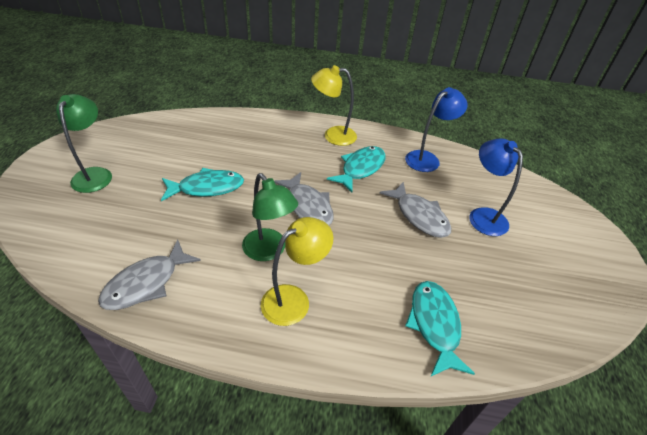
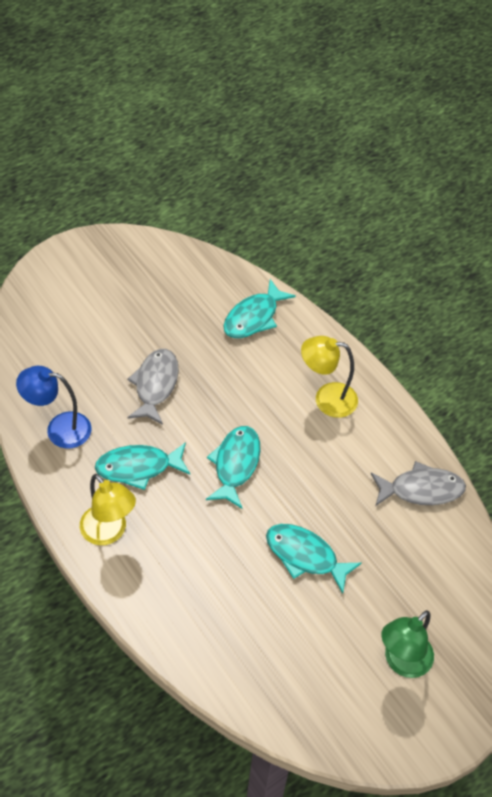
camera: 135 degrees left, 10 degrees up
green lamp [242,173,298,261] -> none
grey fish [274,172,334,225] -> turquoise fish [206,426,261,509]
blue lamp [469,138,523,236] -> none

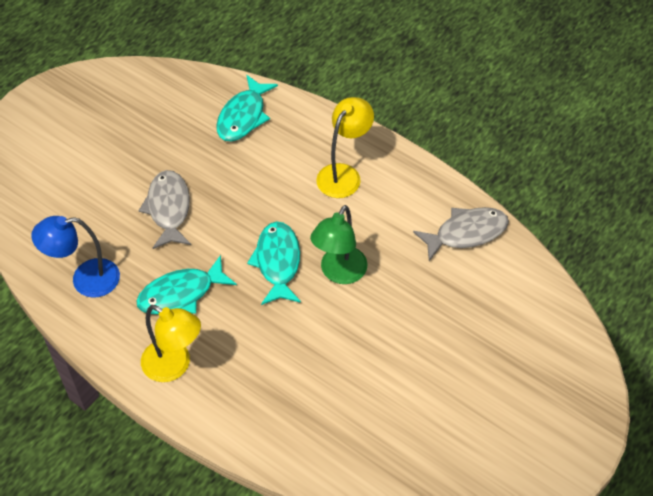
camera: 15 degrees left, 0 degrees up
turquoise fish [266,524,362,594] -> none
yellow lamp [301,336,358,418] -> yellow lamp turned 135 degrees clockwise [316,97,374,198]
green lamp [381,610,434,678] -> green lamp moved to [310,205,367,284]

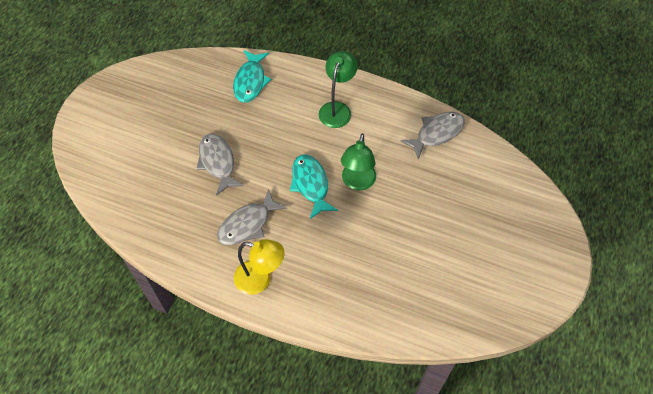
camera: 15 degrees left, 5 degrees up
blue lamp [31,216,120,298] -> none
turquoise fish [136,255,237,314] -> grey fish [217,189,287,245]
yellow lamp [316,97,374,198] -> green lamp [319,51,358,128]

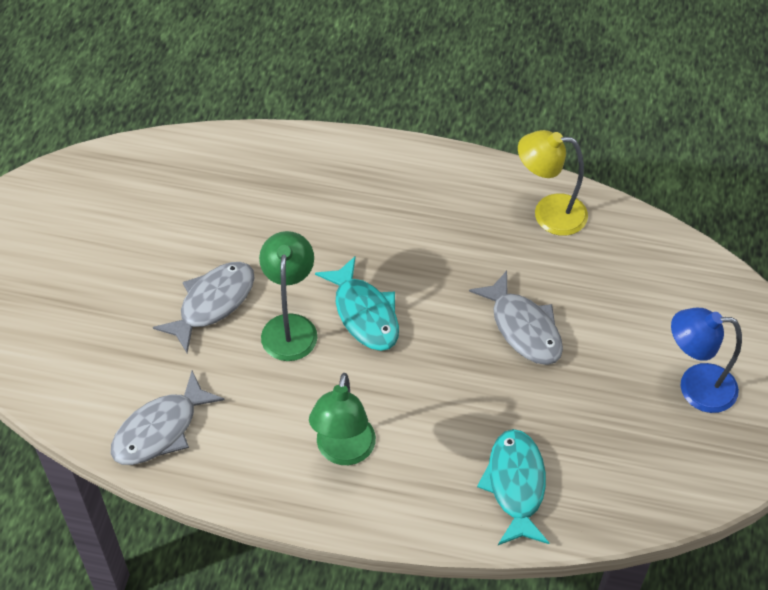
camera: 170 degrees right, 5 degrees down
grey fish [217,189,287,245] -> grey fish moved to [153,262,255,353]
yellow lamp [234,239,284,295] -> yellow lamp moved to [518,130,588,236]
none -> blue lamp [671,308,742,413]

